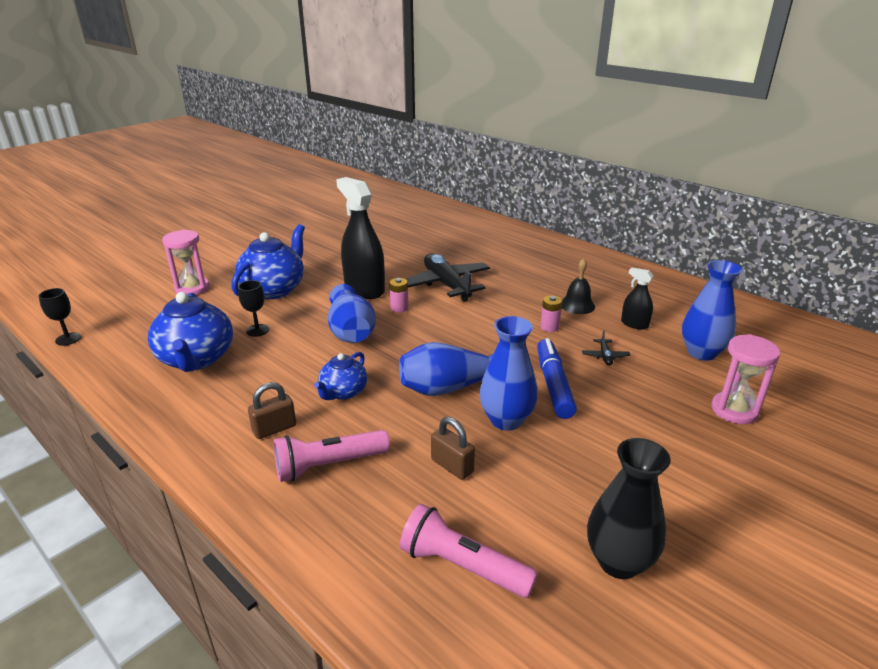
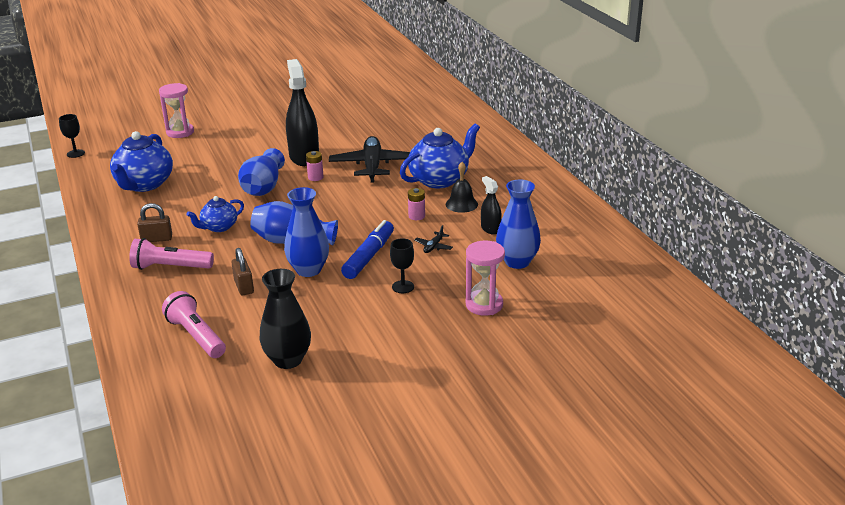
camera: 25 degrees right, 0 degrees up
blue teapot [231,224,305,299] -> blue teapot moved to [400,124,480,188]
black goblet [238,280,269,337] -> black goblet moved to [390,238,414,293]

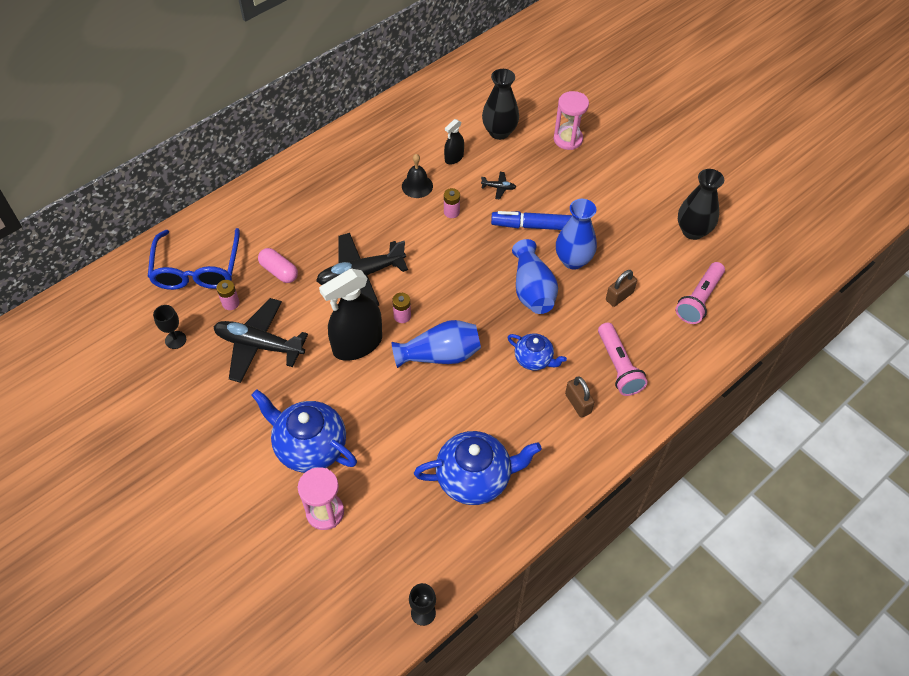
camera: 110 degrees left, 25 degrees up
black goblet [390,238,414,293] -> black goblet moved to [153,305,186,349]
blue teapot [400,124,480,188] -> blue teapot moved to [251,390,357,473]
blue vase [496,180,541,269] -> black vase [482,69,519,140]
none -> blue glasses [147,228,240,290]
none -> black plane [214,298,308,383]
none -> pink battery [216,280,239,310]
none -> pink capsule [258,248,298,283]

